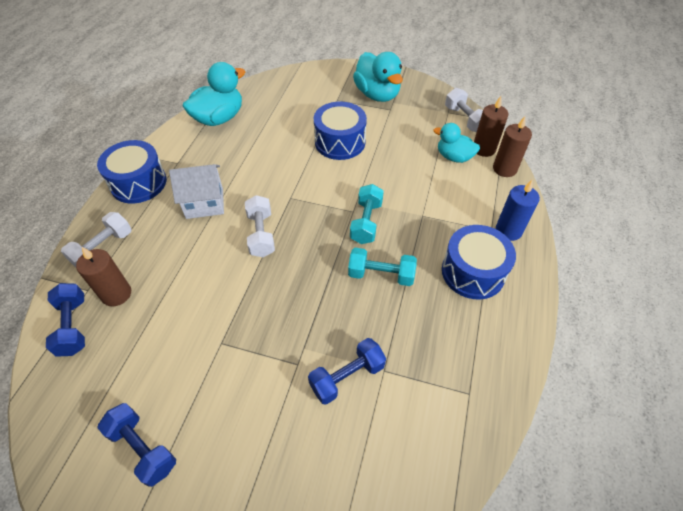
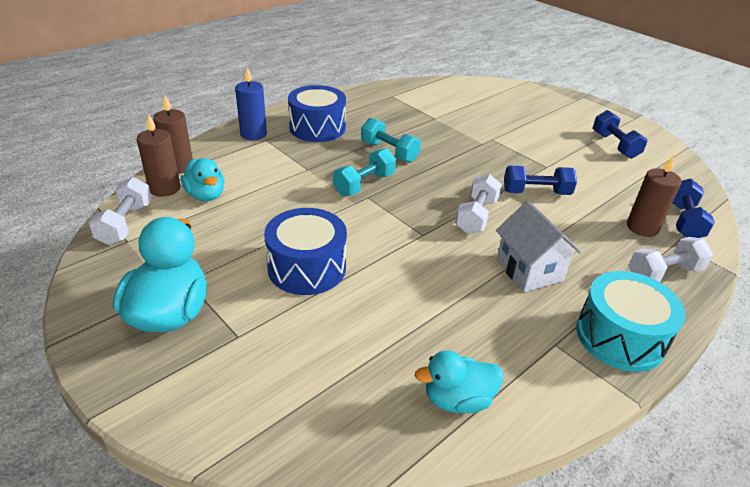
camera: 150 degrees left, 15 degrees down
blue drum [97,140,166,204] -> turquoise drum [576,271,686,372]
white house [169,164,224,219] -> white house turned 45 degrees clockwise [496,201,582,292]
turquoise duck [183,62,245,126] -> turquoise duck [415,351,503,413], size x0.63
blue dumbbell [308,338,386,405] -> blue dumbbell moved to [504,166,577,195]

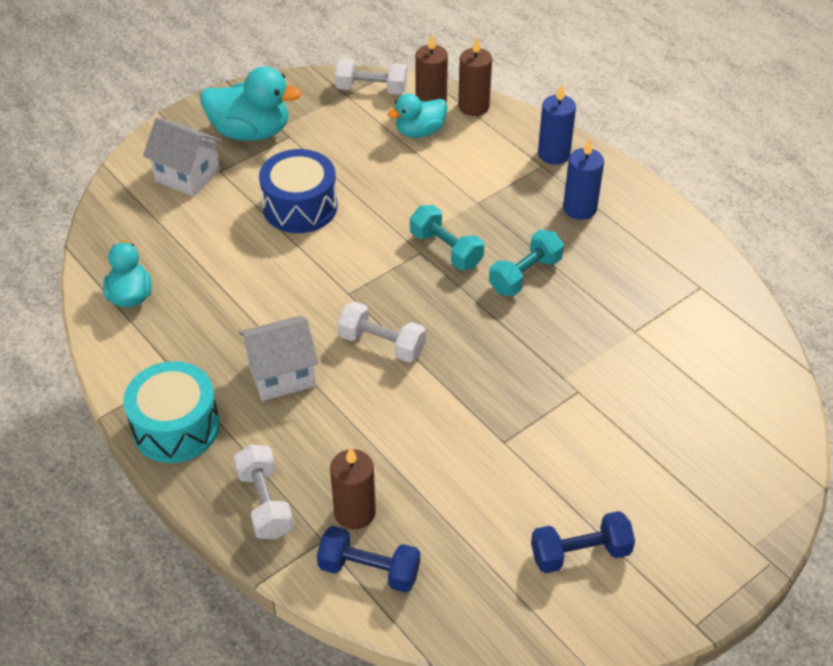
camera: 95 degrees right, 10 degrees up
blue drum [288,85,346,142] -> blue candle [563,138,604,220]
blue dumbbell [504,166,577,195] -> none
none -> white house [143,117,222,197]

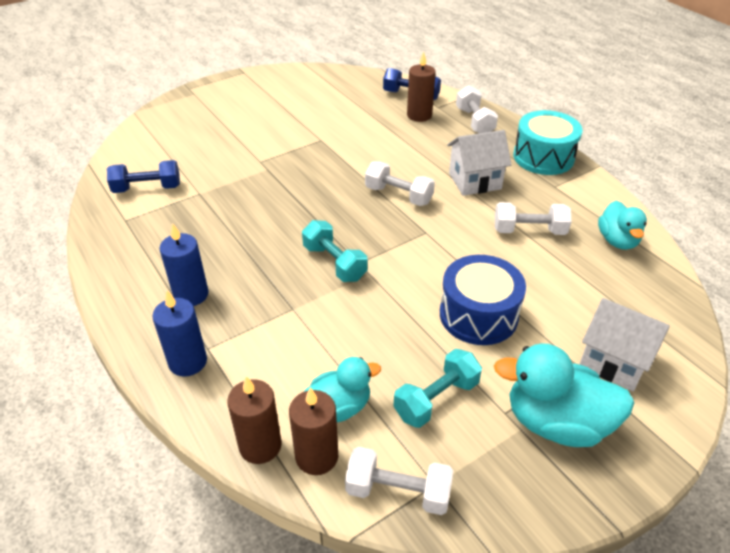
camera: 175 degrees left, 5 degrees down
turquoise dumbbell [489,230,564,296] -> turquoise dumbbell moved to [393,349,482,428]
blue dumbbell [531,511,635,573] -> blue dumbbell moved to [107,160,180,193]
none -> white dumbbell [495,202,572,235]

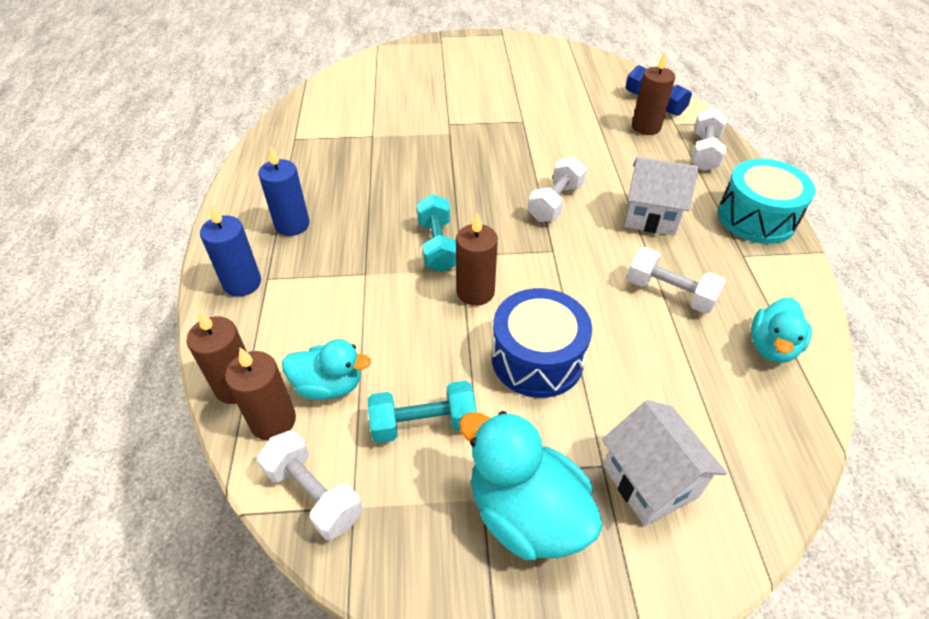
camera: 30 degrees right, 5 degrees up
blue dumbbell [107,160,180,193] -> none
white dumbbell [365,161,435,206] -> white dumbbell turned 60 degrees clockwise [528,157,587,222]
none -> brown candle [456,213,498,306]

